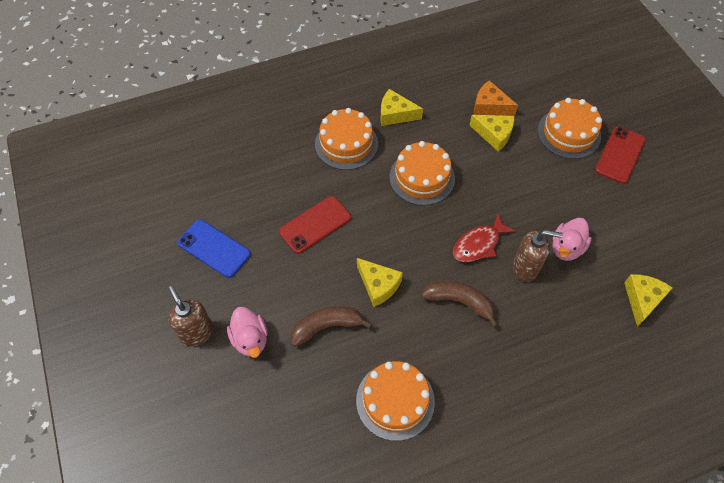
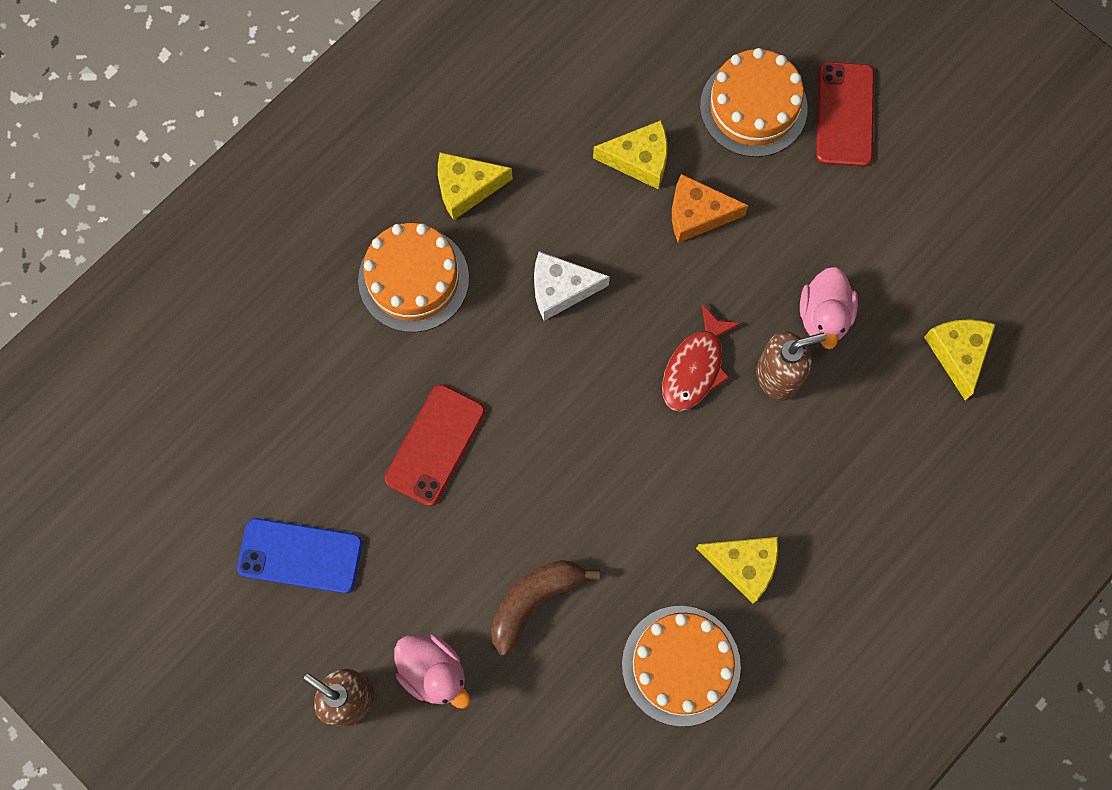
camera: 25 degrees left, 15 degrees up
yellow cheese [357,258,403,307] -> yellow cheese moved to [696,537,778,603]
orange cake [390,141,455,206] -> white cheese [534,251,610,321]
brown banana [421,281,498,328] -> none
orange cheese [474,80,518,116] -> orange cheese moved to [672,174,749,243]

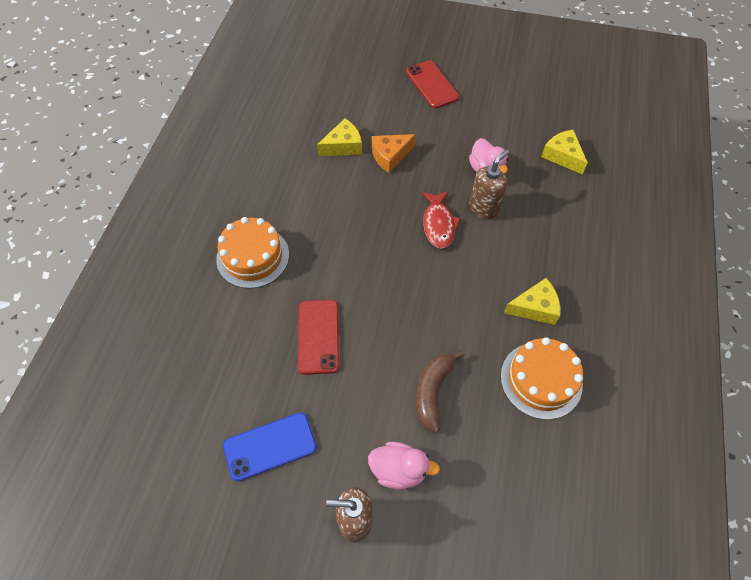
camera: 30 degrees left, 15 degrees down
yellow cheese [438,152,513,220] -> none
white cheese [534,251,610,321] -> none
orange cake [700,48,808,157] -> none

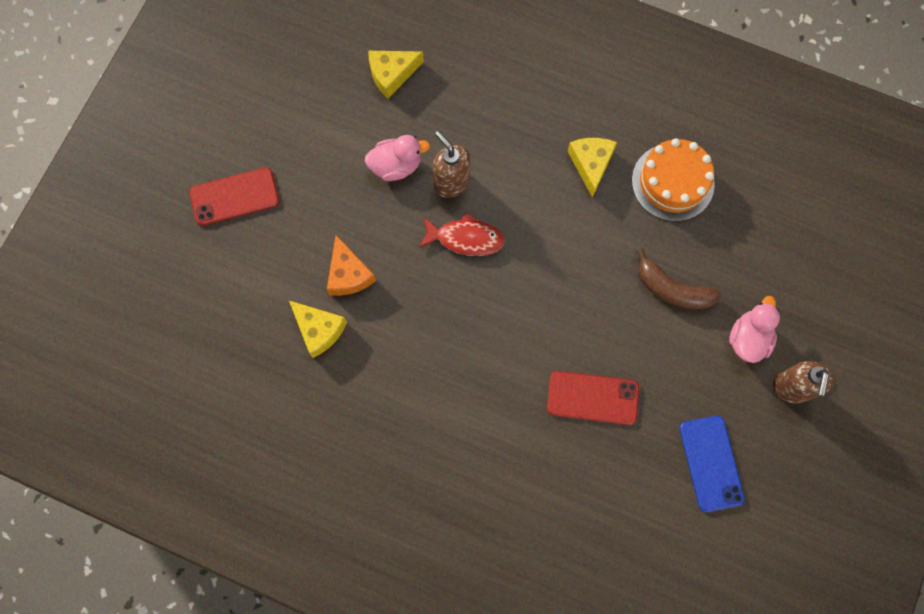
camera: 80 degrees left, 15 degrees up
orange cake [216,217,289,289] -> none
yellow cheese [317,119,362,156] -> yellow cheese turned 150 degrees clockwise [289,301,347,358]

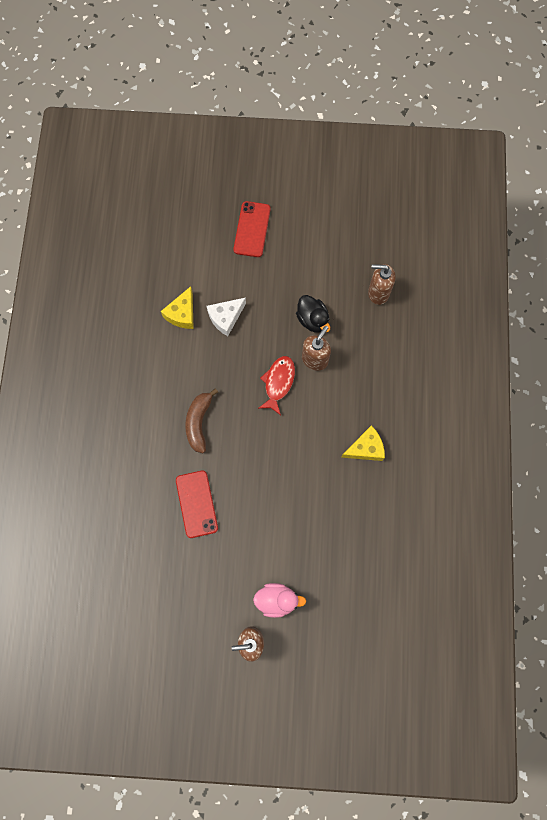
camera: 70 degrees right, 0 degrees up
red phone [189,168,279,226] -> red phone turned 45 degrees clockwise [233,201,271,257]
orange cheese [327,235,376,296] -> white cheese [207,298,246,336]
pink duck [365,135,430,181] -> black duck [296,295,330,333]
yellow cheese [368,51,424,99] -> brown soap dispenser [368,264,395,305]
red fish [419,212,505,256] -> red fish turned 150 degrees counterclockwise [258,356,295,415]
orange cake [632,138,715,221] -> none
brown banana [637,248,721,309] -> brown banana moved to [185,388,218,453]
blue phone [680,416,745,512] -> none

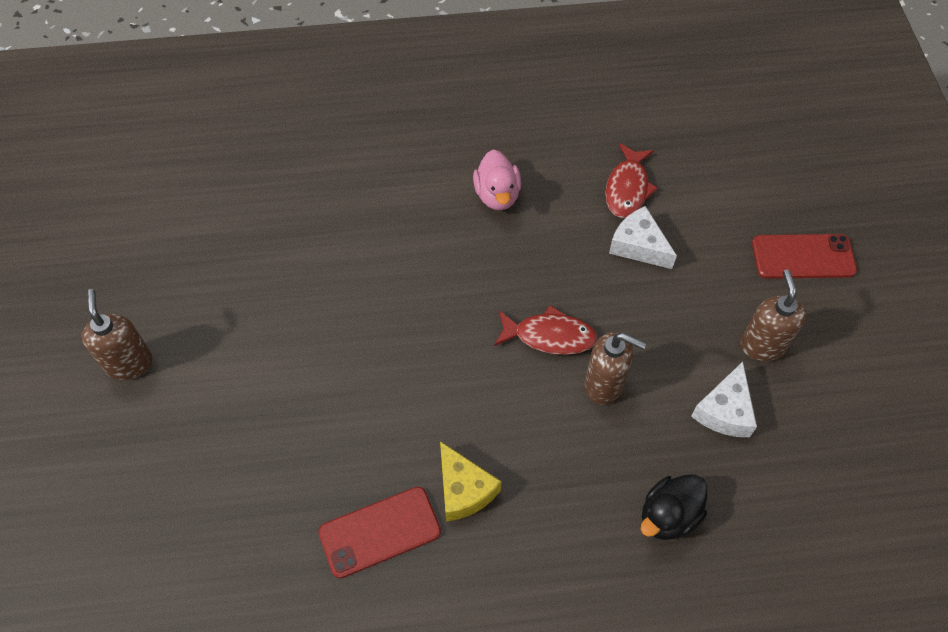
camera: 80 degrees right, 15 degrees down
yellow cheese [161,286,194,329] -> red fish [605,143,658,218]
red phone [176,471,218,538] -> red phone moved to [318,487,441,578]
brown banana [185,388,218,453] -> none
pink duck [253,583,306,618] -> pink duck moved to [473,150,521,210]
black duck [296,295,330,333] -> black duck moved to [641,474,708,540]
brown soap dispenser [368,264,395,305] -> brown soap dispenser moved to [740,269,807,361]
none -> white cheese [691,362,757,437]

